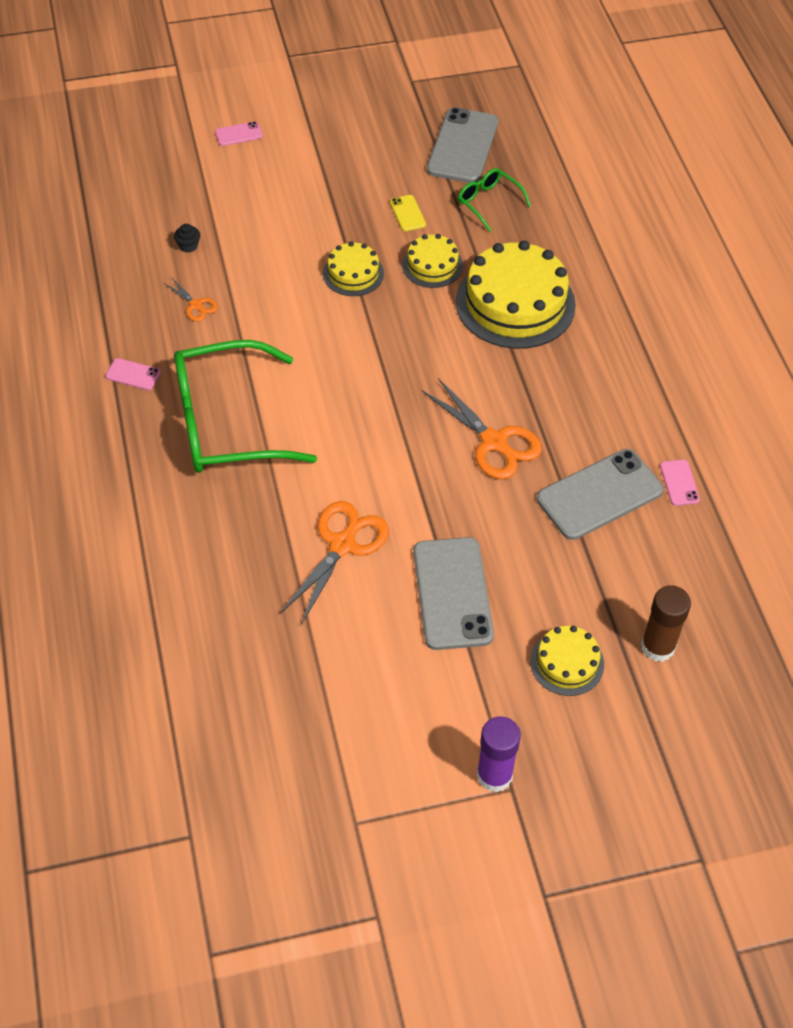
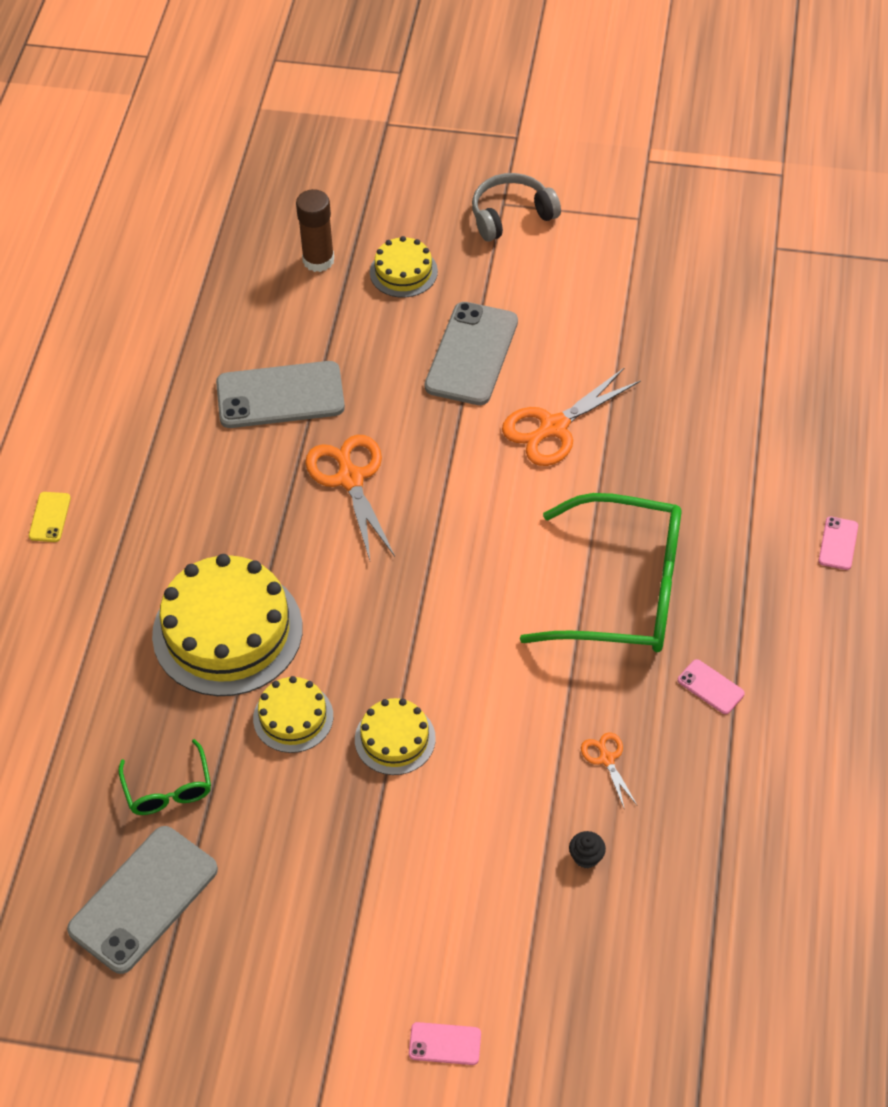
camera: 155 degrees left, 0 degrees up
yellow phone [390,195,426,232] -> yellow phone moved to [29,492,71,542]
purple glue stick [477,716,521,792] -> grey headphones [472,173,561,242]
pink phone [660,459,700,506] -> pink phone moved to [818,516,858,570]

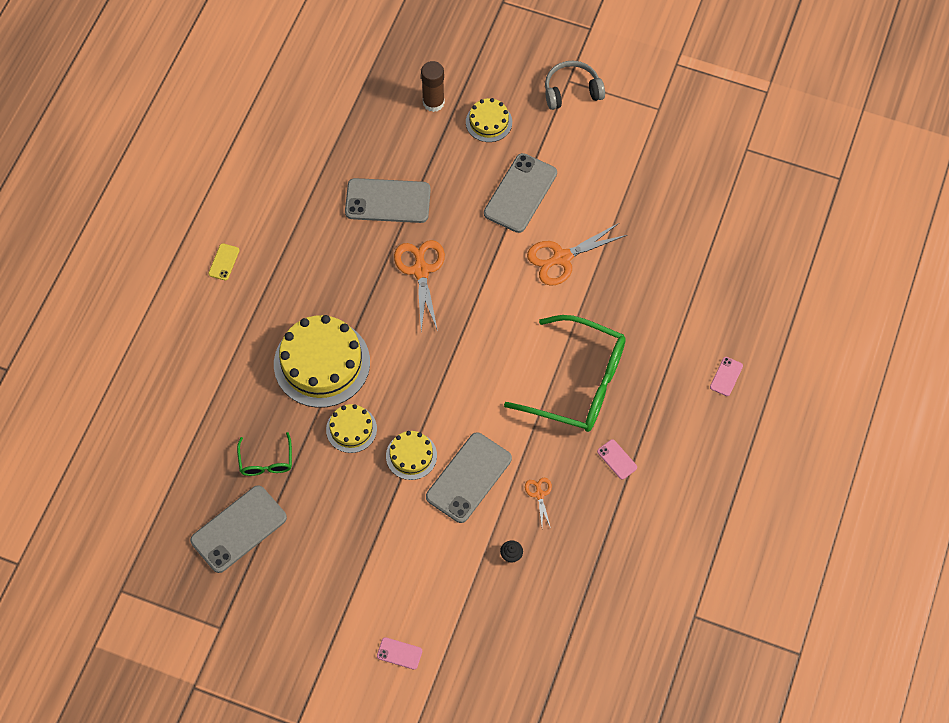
camera: 10 degrees right, 10 degrees up
none -> grey phone [426,432,512,523]

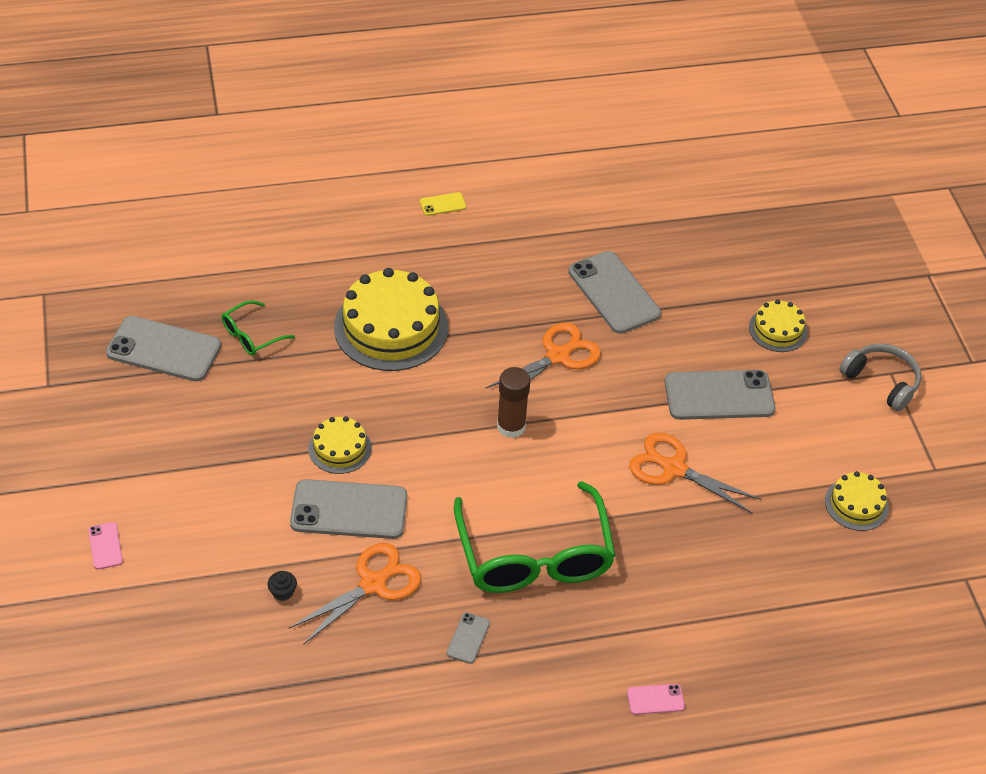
camera: 55 degrees right, 15 degrees down
yellow cake [326,404,377,453] -> yellow cake moved to [825,471,889,531]
brown glue stick [421,61,445,112] -> brown glue stick moved to [497,367,530,438]
orange scissors [525,478,552,528] -> orange scissors [289,543,421,645], size x2.00
pink phone [597,439,637,480] -> grey phone [447,612,490,664]

